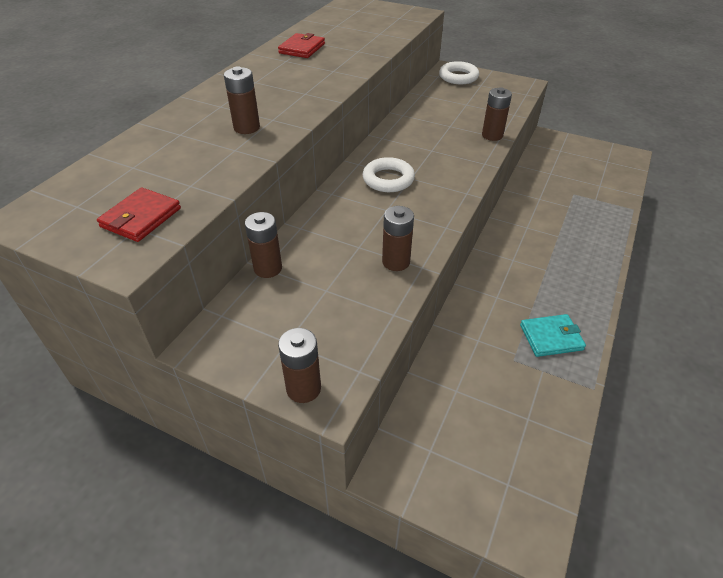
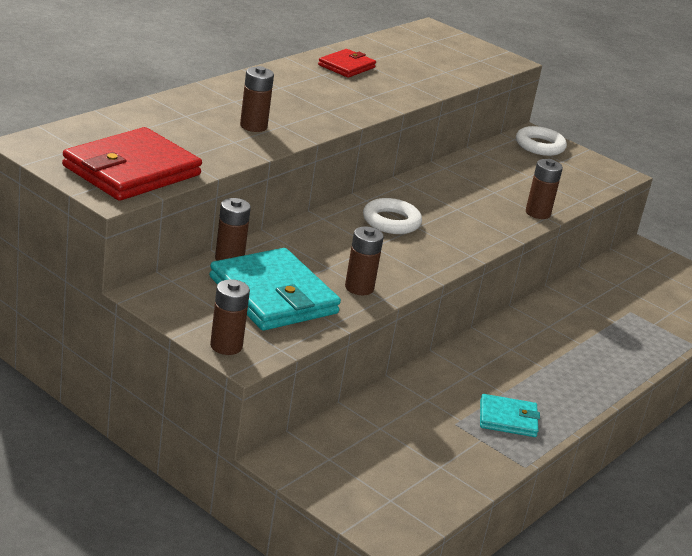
camera: 10 degrees right, 15 degrees down
red wallet [97,187,181,242] -> red wallet [62,127,202,201], size x1.87
none -> turquoise wallet [209,248,341,331]

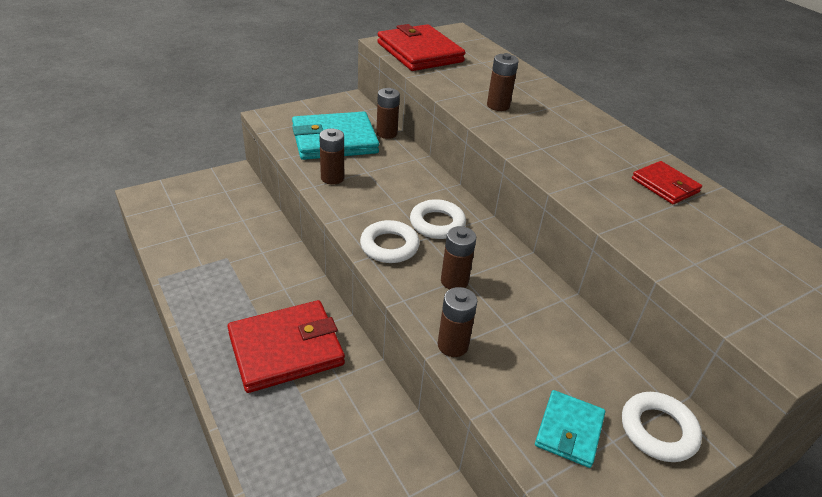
camera: 110 degrees right, 10 degrees up
brown battery [210,279,250,355] -> brown battery moved to [441,226,476,289]
turquoise wallet [480,394,540,437] -> turquoise wallet moved to [535,390,605,468]
none -> red wallet [227,300,345,393]
none -> white ring [360,220,420,263]

